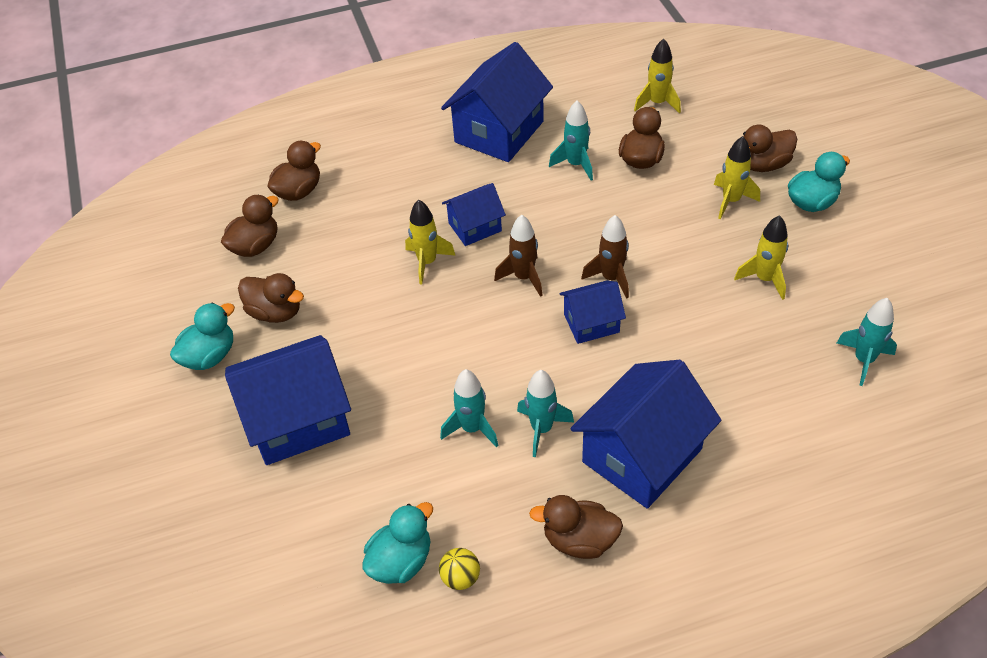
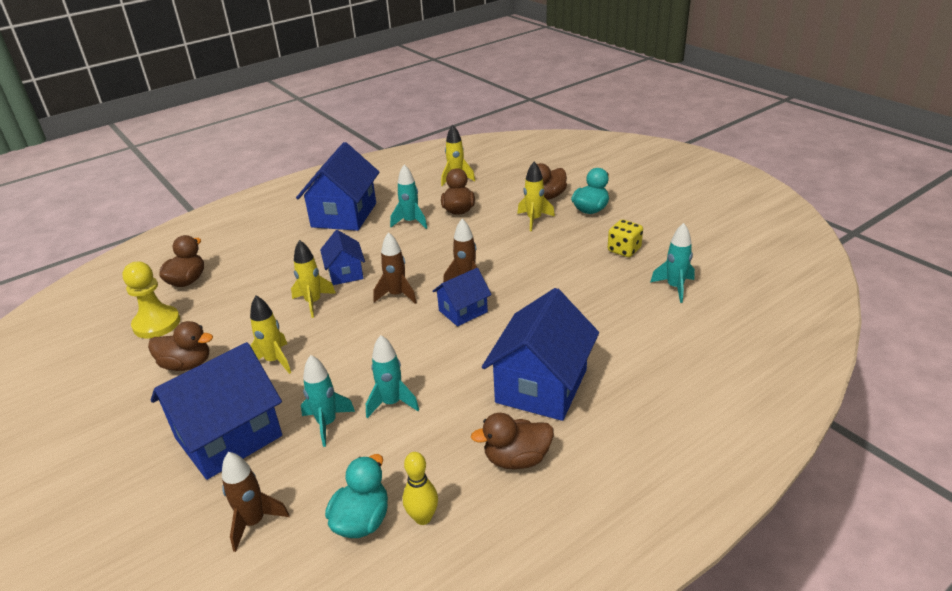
camera: 20 degrees left, 15 degrees down
turquoise duck [170,303,235,370] -> none
brown duck [221,195,279,257] -> yellow pawn [122,262,180,338]
yellow ball [439,548,480,590] -> yellow bowling pin [403,452,438,525]
blue house [442,183,506,246] -> blue house turned 60 degrees counterclockwise [320,230,365,285]
turquoise rocket [517,370,574,457] -> turquoise rocket moved to [301,355,355,447]
yellow rocket [734,215,788,300] -> yellow rocket moved to [250,296,291,374]
none -> brown rocket [222,452,290,552]
none -> yellow dice [608,220,643,257]

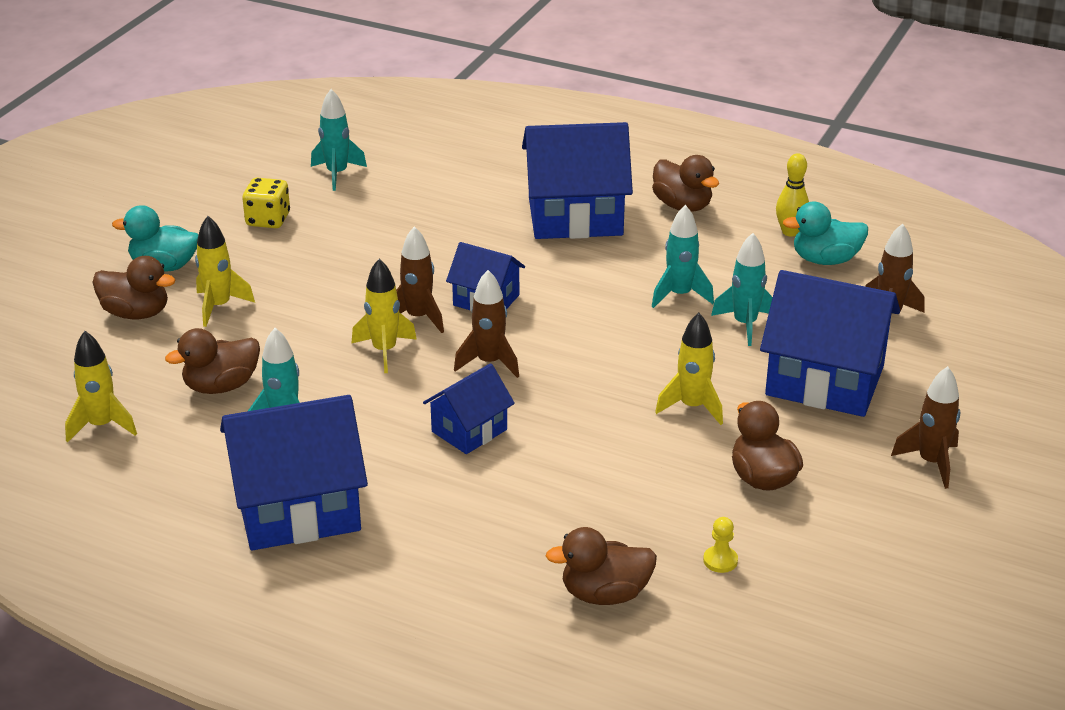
camera: 120 degrees left, 0 degrees up
yellow pawn [122,262,180,338] -> yellow pawn [703,517,738,573], size x0.45
yellow rocket [291,240,336,318] -> yellow rocket moved to [351,259,417,373]
none -> brown rocket [891,366,960,489]

